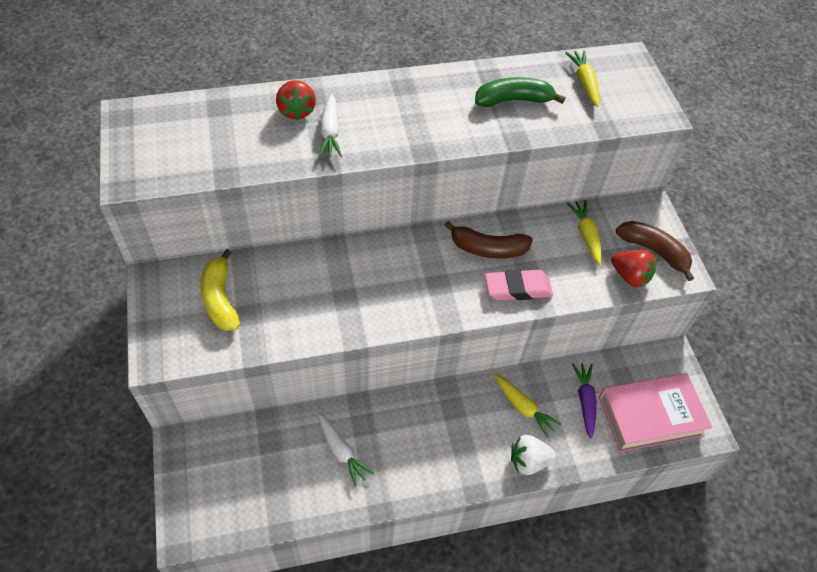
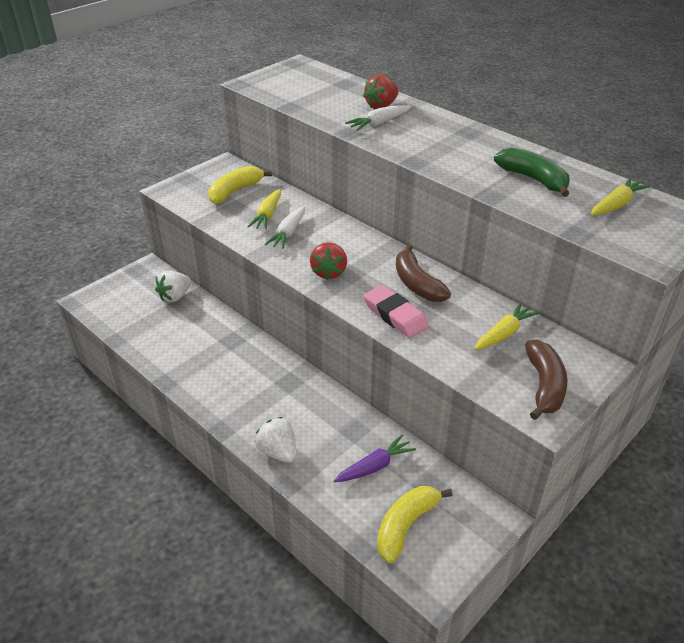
camera: 60 degrees right, 15 degrees down
white carrot [318,413,374,487] -> white carrot moved to [265,206,305,249]
yellow carrot [494,374,561,438] -> yellow carrot moved to [247,189,281,230]
pink book [599,373,712,452] -> yellow banana [377,486,453,563]
red strawberry [611,250,657,287] -> red strawberry moved to [310,242,347,280]
none -> white strawberry [155,270,191,302]

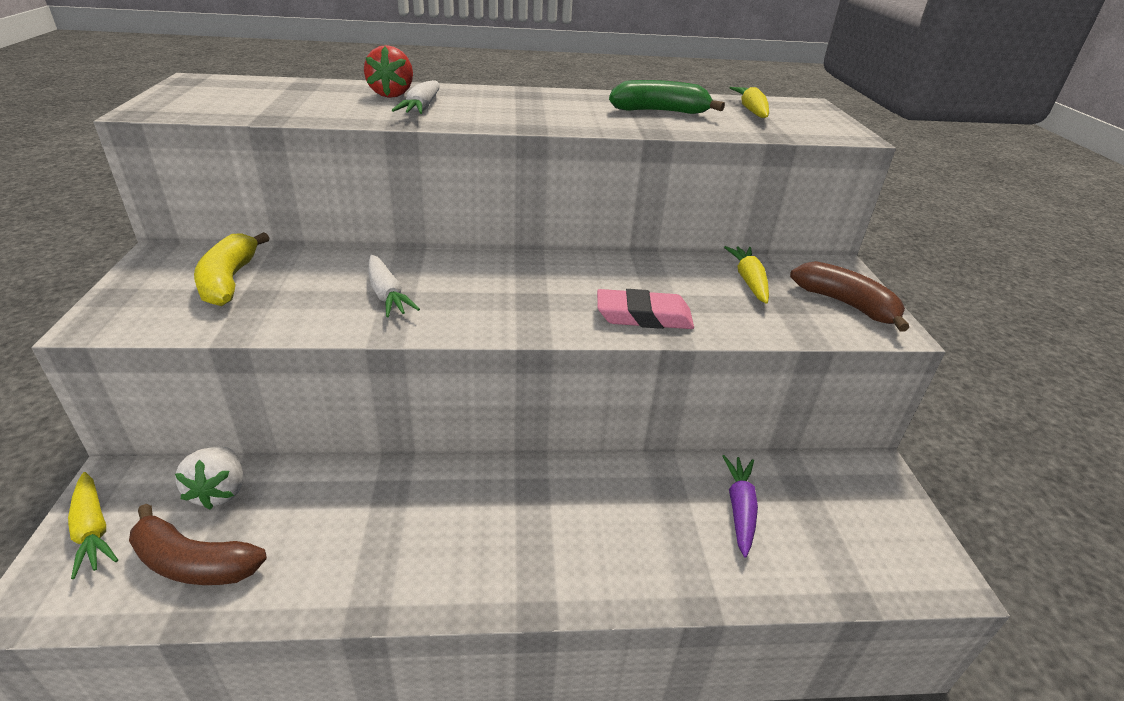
camera: 50 degrees left, 5 degrees down
yellow carrot [247,189,281,230] -> yellow carrot moved to [68,472,118,579]
white strawberry [255,417,296,463] -> none
red strawberry [310,242,347,280] -> none
yellow banana [377,486,453,563] -> none
brown banana [396,245,451,302] -> brown banana moved to [129,504,267,585]

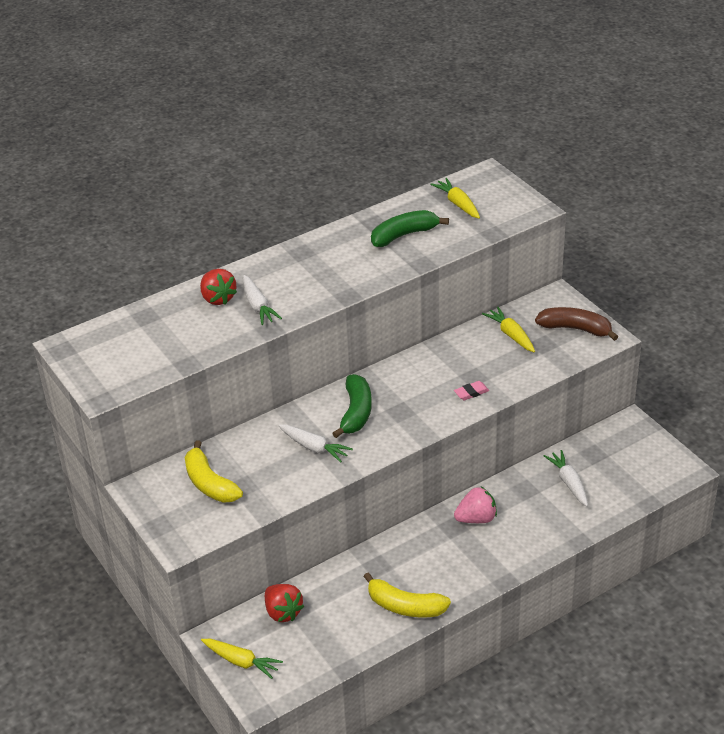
camera: 25 degrees left, 5 degrees up
brown banana [129,504,267,585] -> none
white strawberry [175,446,243,509] -> red strawberry [265,584,304,622]
pink eraser [597,289,694,329] -> pink eraser [454,381,489,400], size x0.54
purple carrot [722,455,758,558] -> white carrot [544,450,588,507]
none -> green banana [332,374,372,438]
none -> yellow banana [364,573,451,617]
none -> pink strawberry [454,487,497,523]

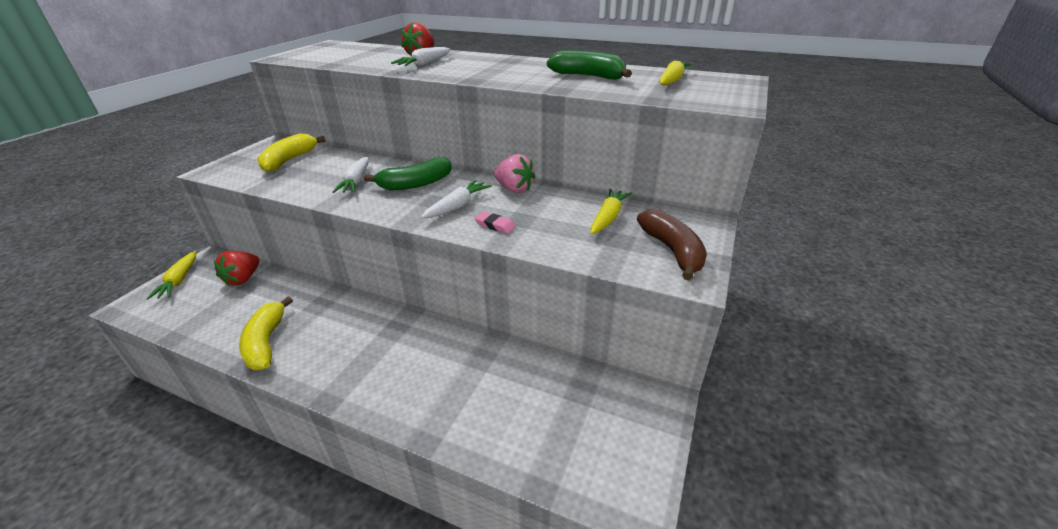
camera: 55 degrees right, 5 degrees down
pink strawberry [454,487,497,523] -> pink strawberry moved to [494,154,536,193]
white carrot [544,450,588,507] -> white carrot moved to [421,180,492,219]

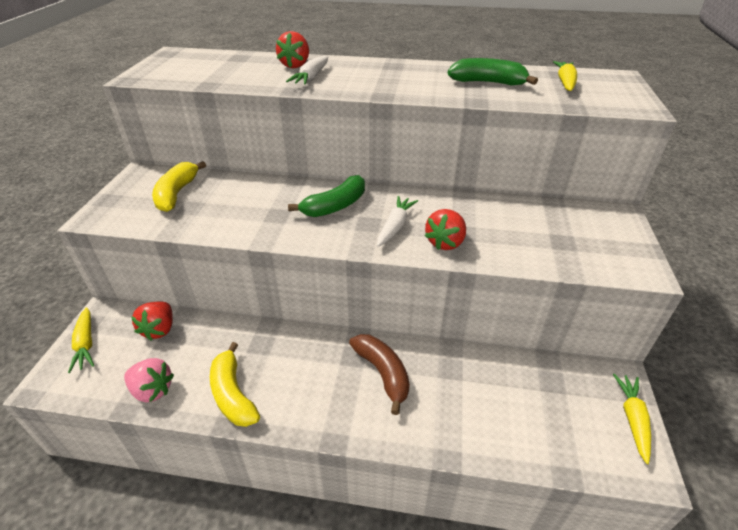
camera: 15 degrees left, 5 degrees up
white carrot [332,157,369,193] -> none
pink eraser [474,212,516,234] -> red strawberry [425,209,466,250]
pink strawberry [494,154,536,193] -> pink strawberry moved to [124,358,174,402]
yellow carrot [590,189,632,234] -> yellow carrot moved to [613,374,651,464]
brown banana [637,209,707,281] -> brown banana moved to [349,334,410,415]

